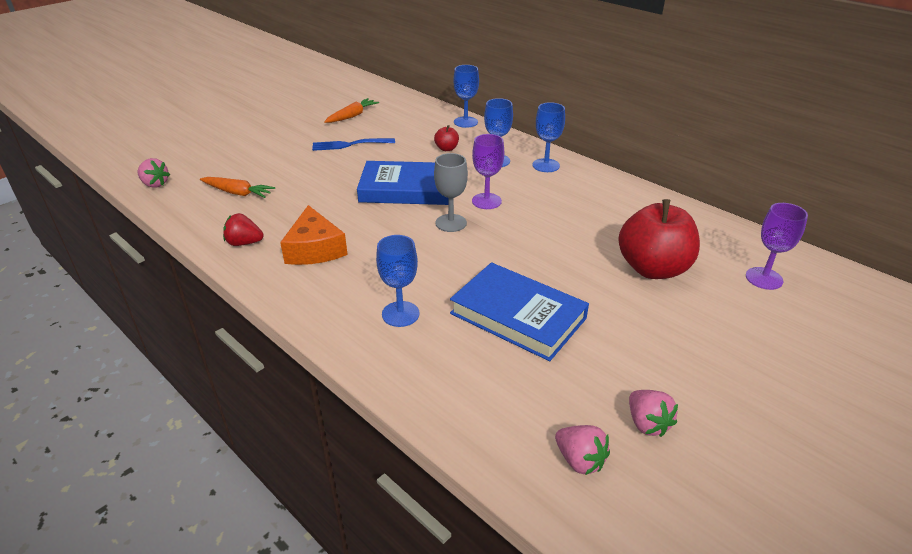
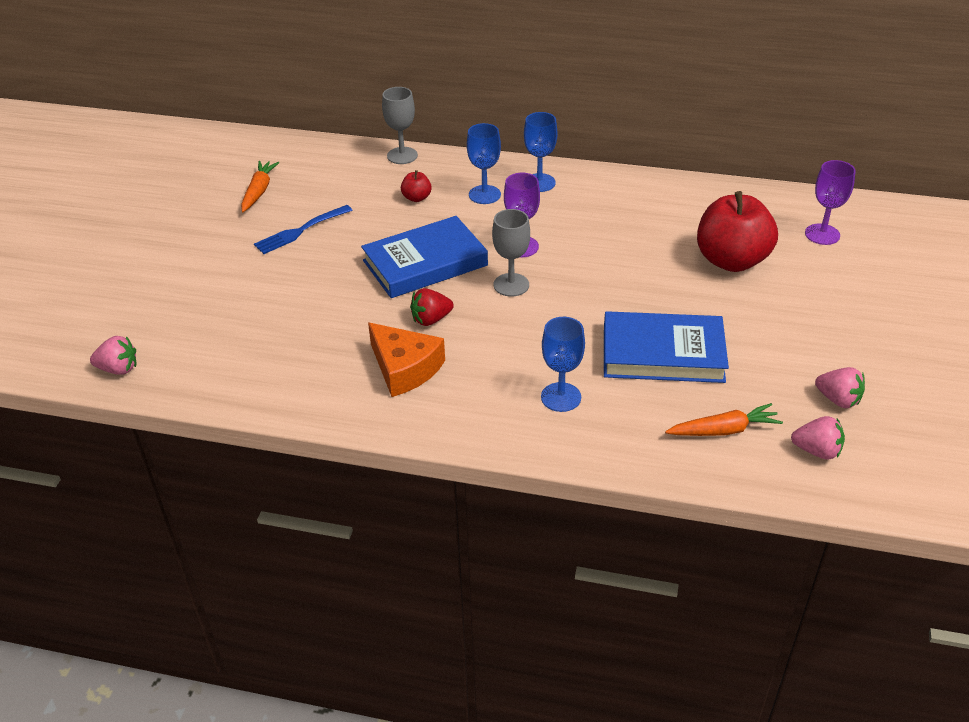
camera: 30 degrees left, 5 degrees up
orange carrot [200,177,275,198] -> orange carrot moved to [665,403,783,436]
red strawberry [223,213,264,246] -> red strawberry moved to [410,288,454,326]
blue goblet [453,65,479,128] -> grey goblet [382,87,418,164]

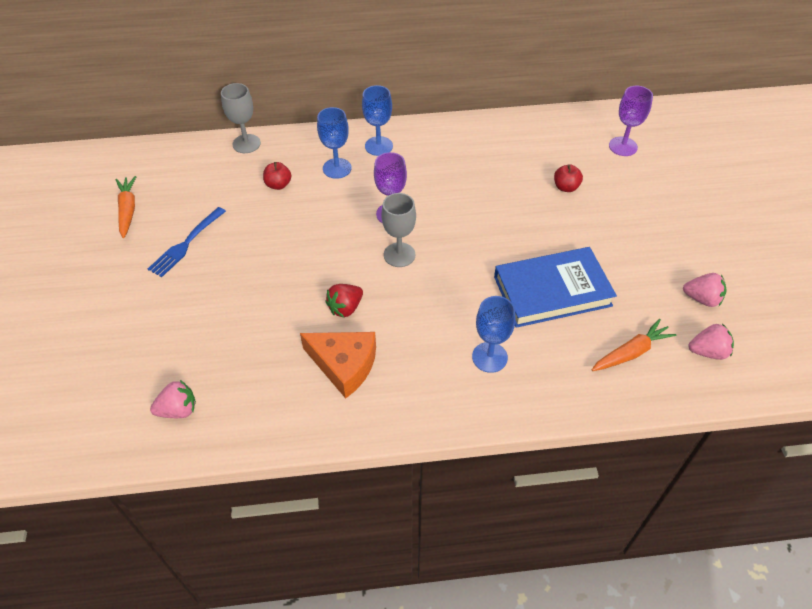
camera: 20 degrees left, 10 degrees up
pink strawberry [90,336,136,375] -> pink strawberry moved to [150,380,196,418]
blue book [361,216,488,298] -> none
red apple [697,191,778,272] -> red apple [554,164,583,192], size x0.43

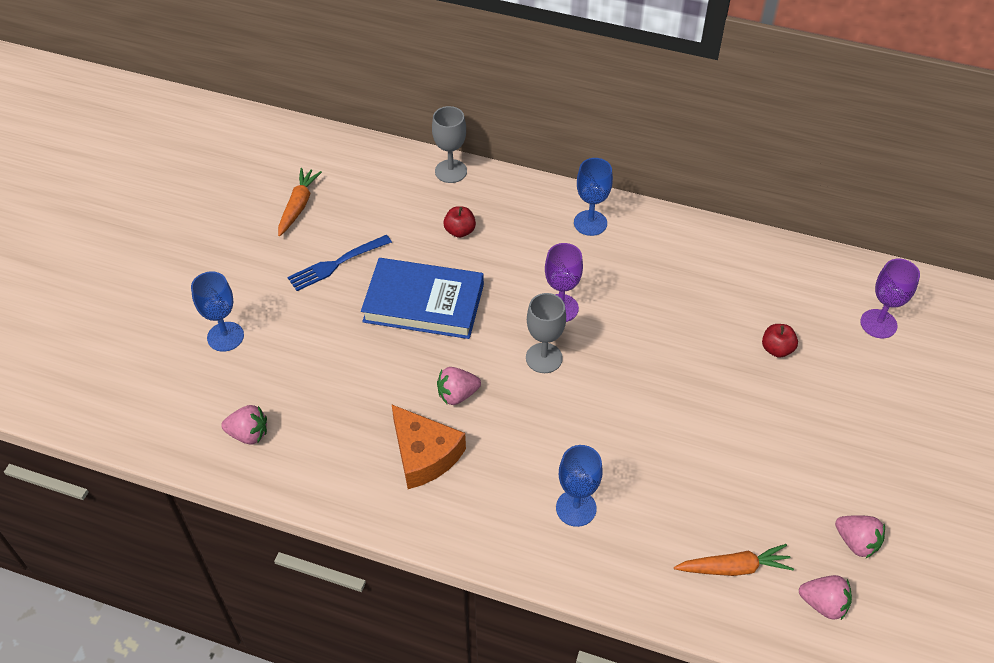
camera: 25 degrees right, 0 degrees up
blue goblet [317,107,352,179] -> blue goblet moved to [191,271,244,352]
red strawberry [325,284,363,317] -> pink strawberry [437,367,481,405]
blue book [494,247,617,328] -> blue book moved to [361,258,484,339]

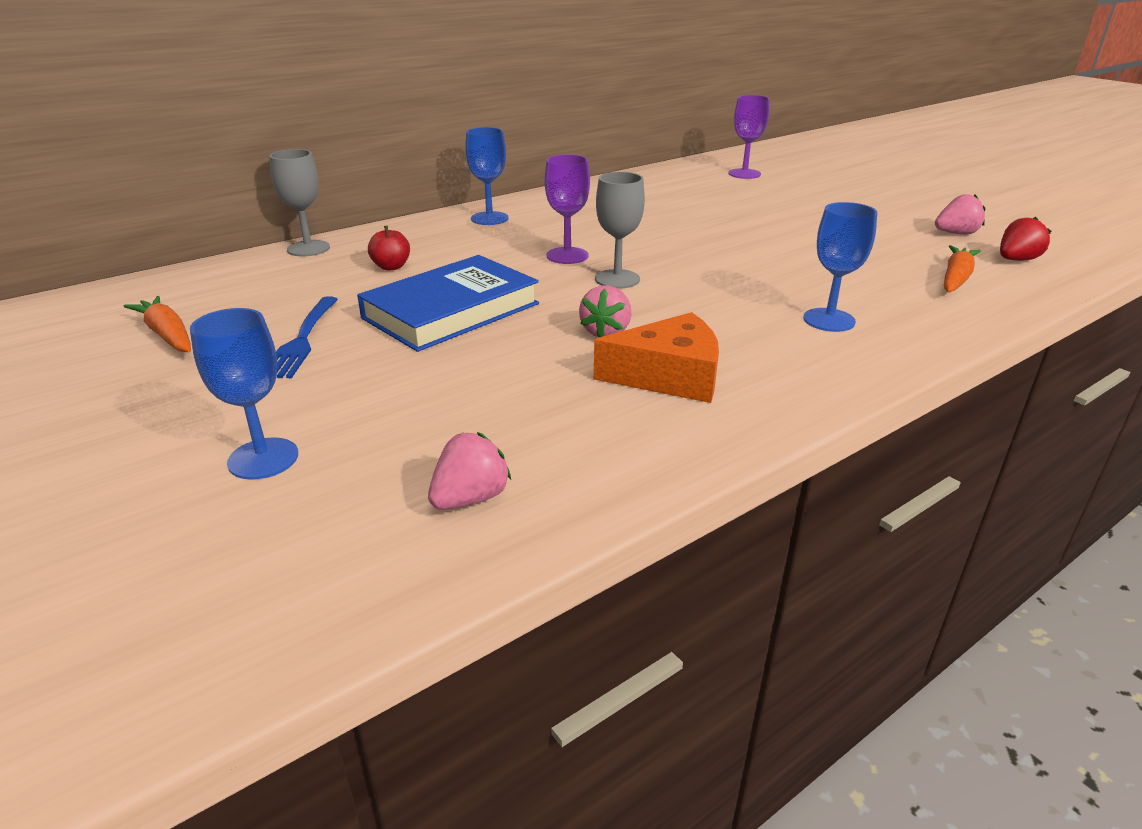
camera: 55 degrees left, 20 degrees down
red apple [762,324,798,358] -> none
pink strawberry [799,575,852,620] -> red strawberry [1000,216,1051,261]

